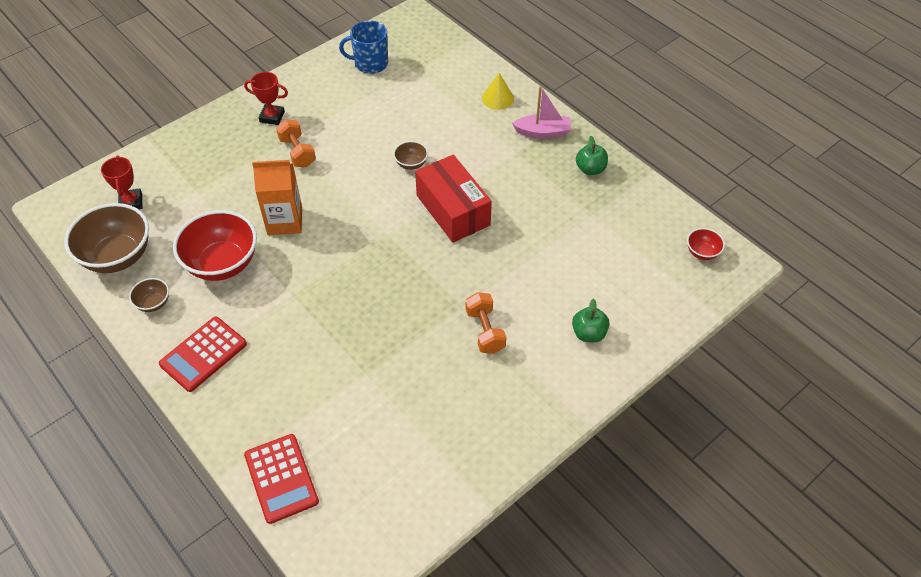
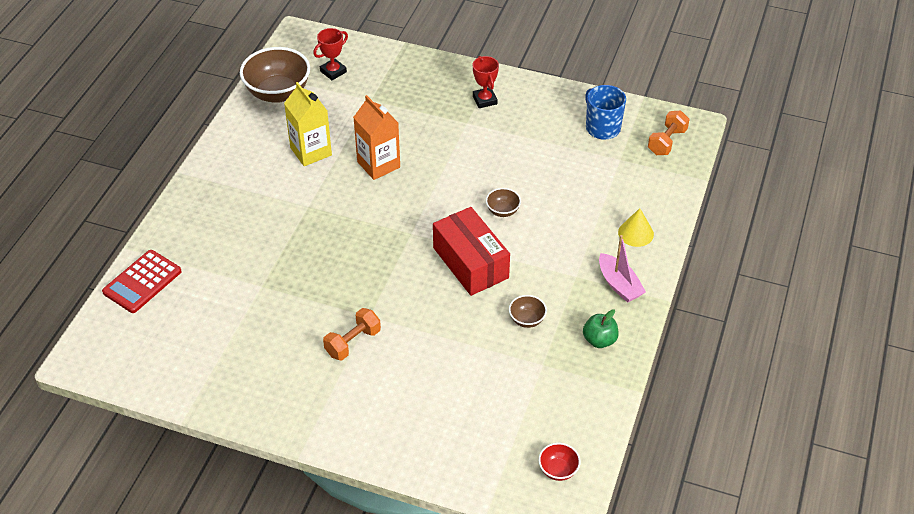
camera: 60 degrees right, 5 degrees down
brown bowl [129,278,169,312] -> brown bowl moved to [509,295,547,328]
red calculator [159,317,247,392] -> none
red bowl [173,210,257,281] -> yellow carton [284,82,332,166]
orange dumbbell [276,119,316,167] -> orange dumbbell moved to [648,111,690,155]
red box [415,155,492,243] -> red box turned 60 degrees counterclockwise [433,207,510,296]
green apple [572,299,610,342] -> none

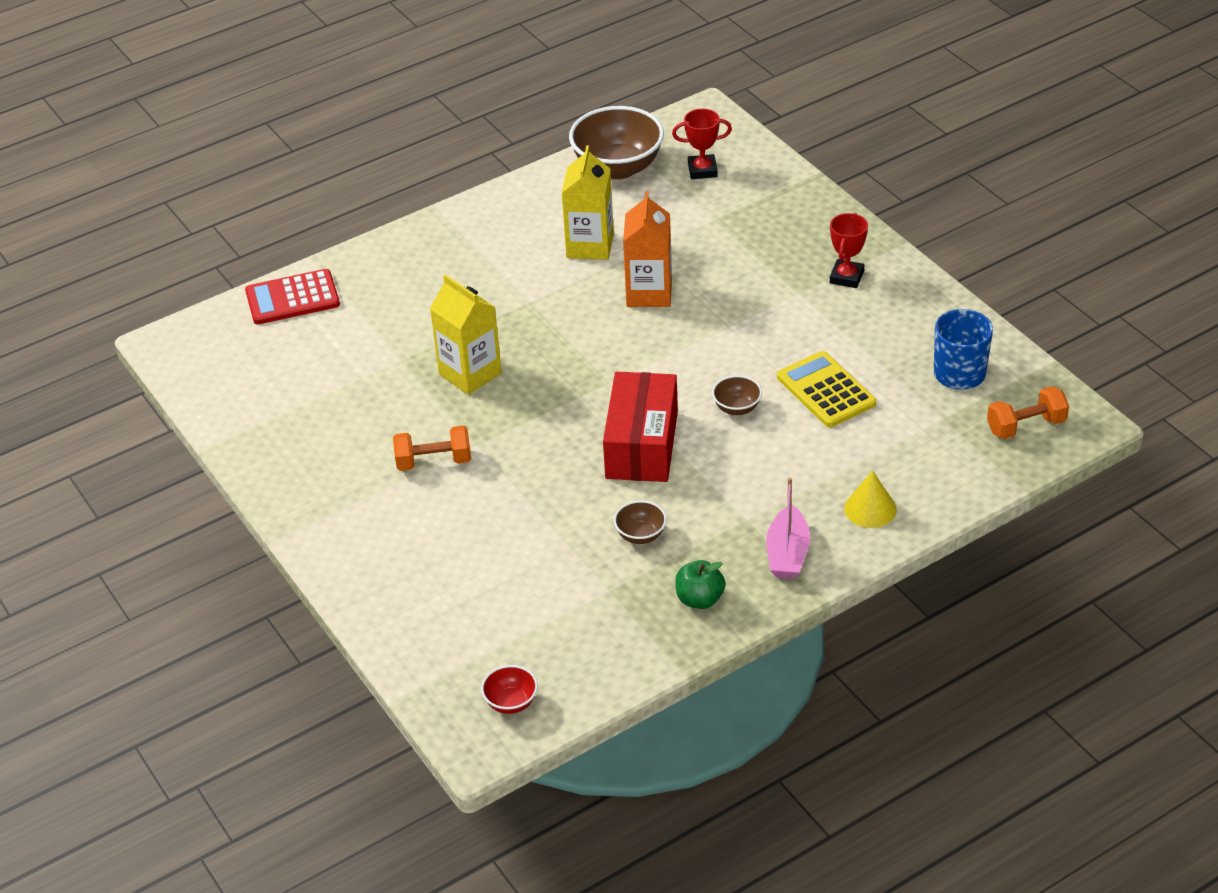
camera: 40 degrees right, 5 degrees down
none -> yellow carton [430,275,502,395]
none -> yellow calculator [777,351,876,427]

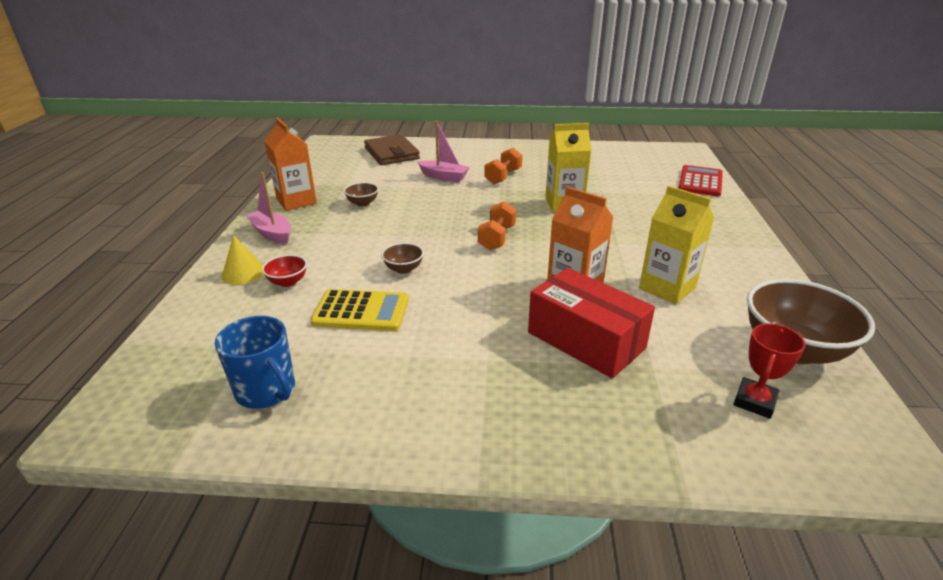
camera: 125 degrees right, 10 degrees down
red bowl [481,665,538,714] -> red bowl moved to [262,255,307,287]
red box [603,372,678,482] -> red box moved to [528,268,655,378]
green apple [675,560,725,609] -> orange carton [265,117,317,211]
red trophy [830,213,868,288] -> none
orange dumbbell [987,386,1069,439] -> orange dumbbell moved to [478,201,516,250]
none -> brown wallet [364,135,420,165]
none -> pink boat [418,121,470,182]

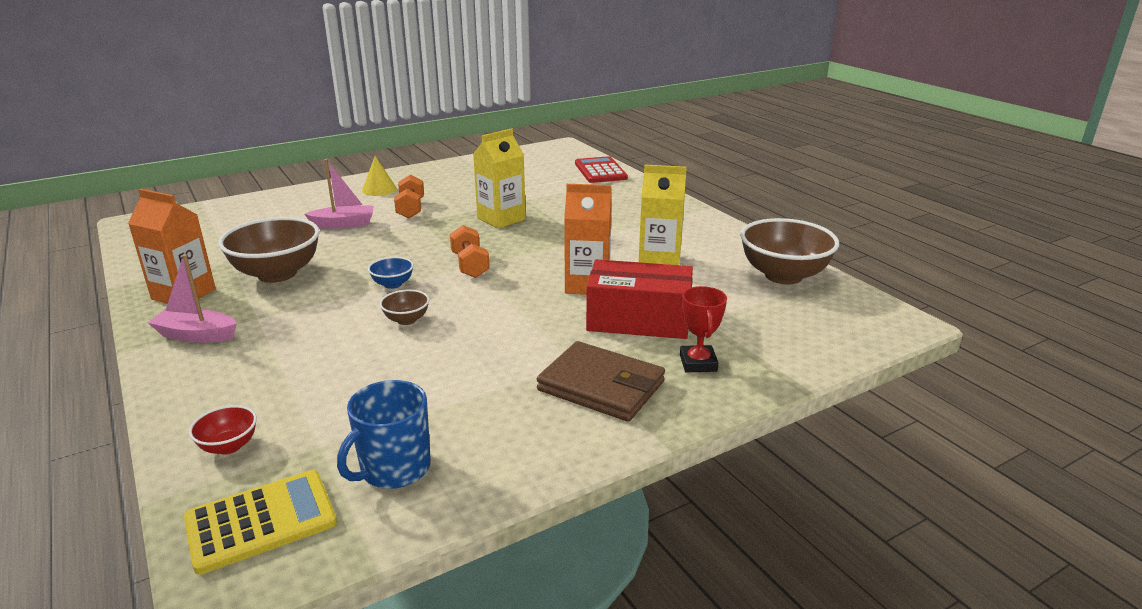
camera: 35 degrees left, 5 degrees down
blue mug [215,316,295,409] -> blue mug turned 120 degrees clockwise [337,380,431,489]
yellow cone [222,235,264,285] -> yellow cone moved to [362,156,397,196]
red bowl [262,255,307,287] -> red bowl moved to [189,405,257,455]
yellow calculator [311,289,409,331] -> yellow calculator moved to [184,470,337,575]
brown bowl [344,182,379,207] -> brown bowl [218,217,320,283], size x2.15
brown wallet [364,135,420,165] -> brown wallet moved to [537,341,665,422]
red trophy [734,323,806,419] -> red trophy moved to [680,286,727,372]
none -> blue bowl [368,257,414,289]

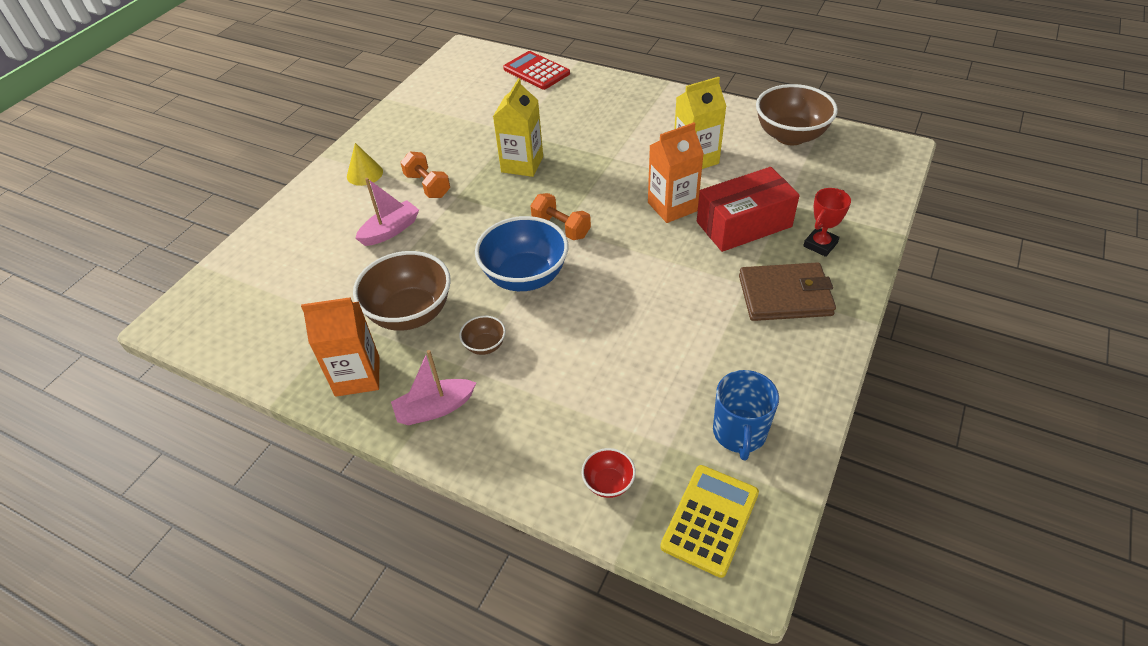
camera: 30 degrees left, 20 degrees up
blue bowl [368,257,414,289] -> blue bowl [475,216,569,291], size x2.15
brown bowl [380,290,429,325] -> brown bowl moved to [459,316,506,355]
red trophy [680,286,727,372] -> red trophy turned 75 degrees clockwise [803,188,851,257]

